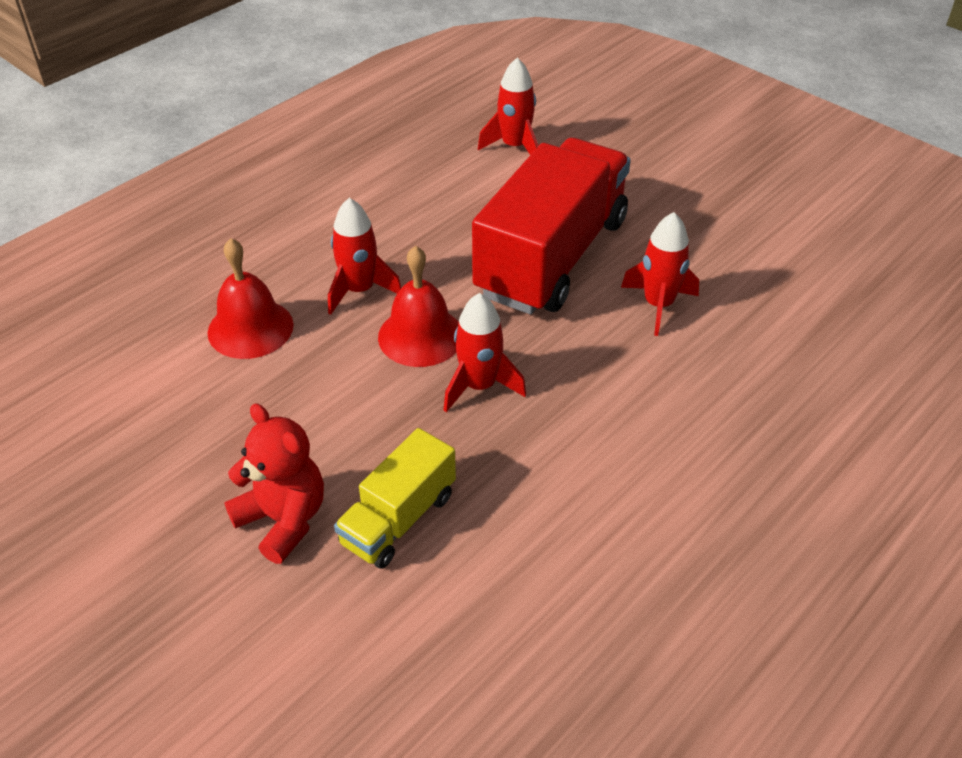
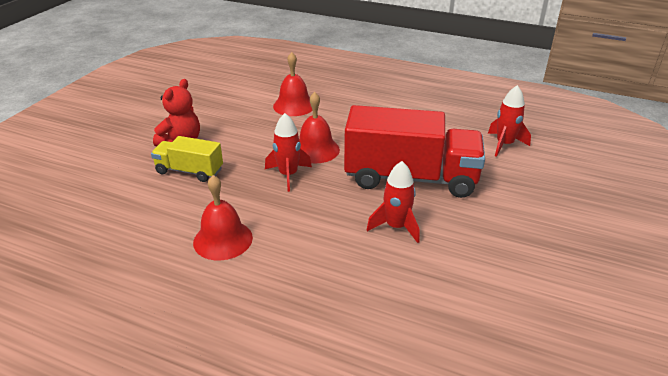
camera: 70 degrees right, 10 degrees down
red rocket [328,198,401,315] -> none
none -> red bell [193,175,253,260]

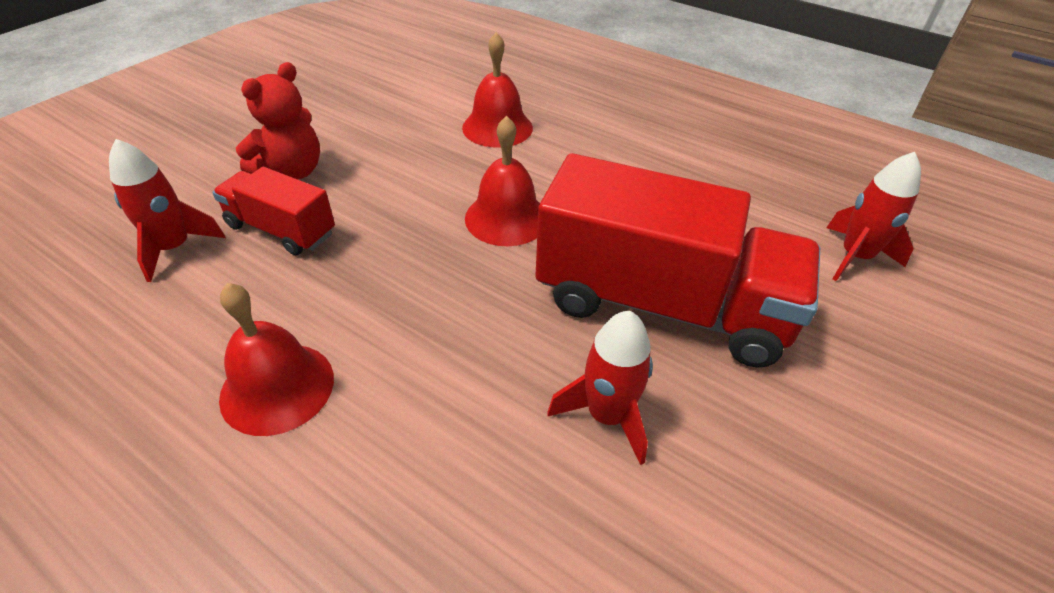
camera: 10 degrees right, 10 degrees up
yellow truck [151,136,223,182] -> red truck [212,167,335,255]
red rocket [265,113,312,192] -> red rocket moved to [109,139,225,282]

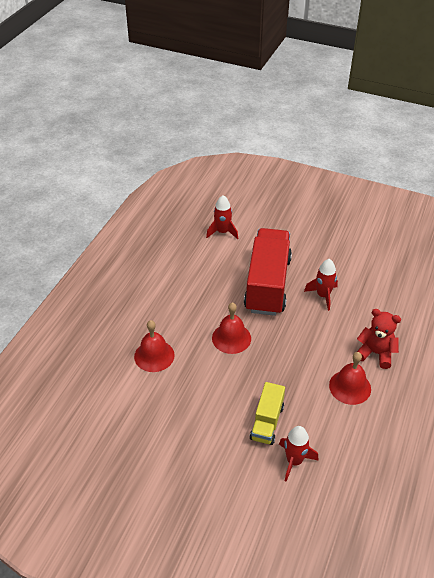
camera: 100 degrees left, 0 degrees up
red truck [212,167,335,255] -> yellow truck [250,382,285,445]
red teddy bear [236,62,320,180] -> red teddy bear moved to [357,309,401,369]

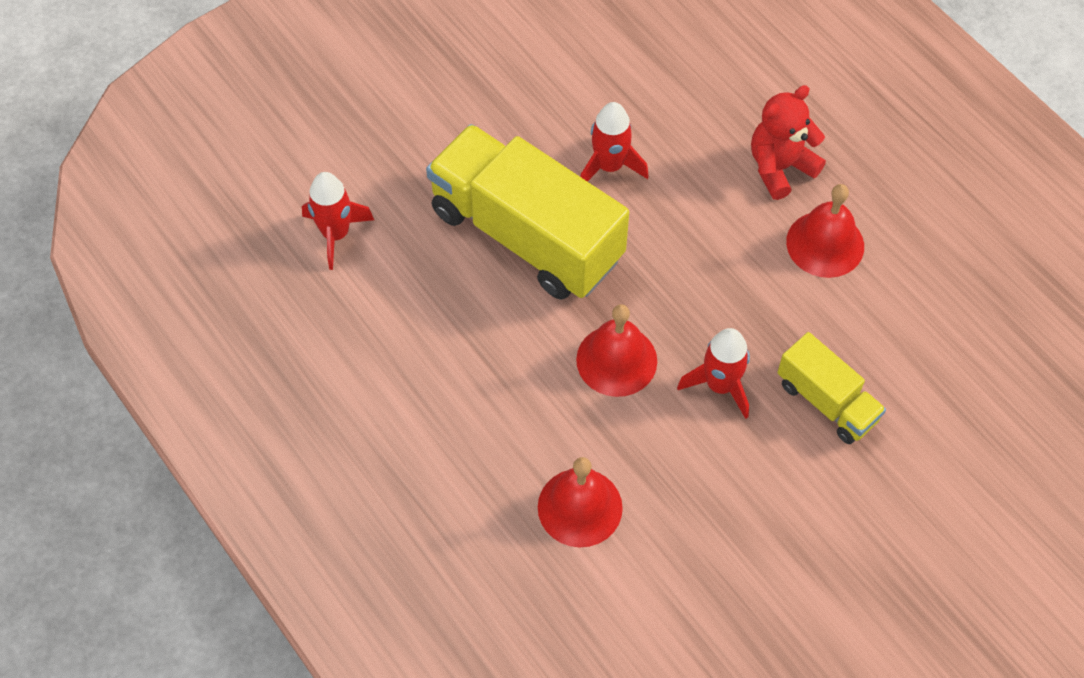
camera: 60 degrees left, 15 degrees up
red truck [244,228,292,316] -> yellow truck [426,124,629,300]
red rocket [279,426,319,482] -> red rocket moved to [677,328,750,419]

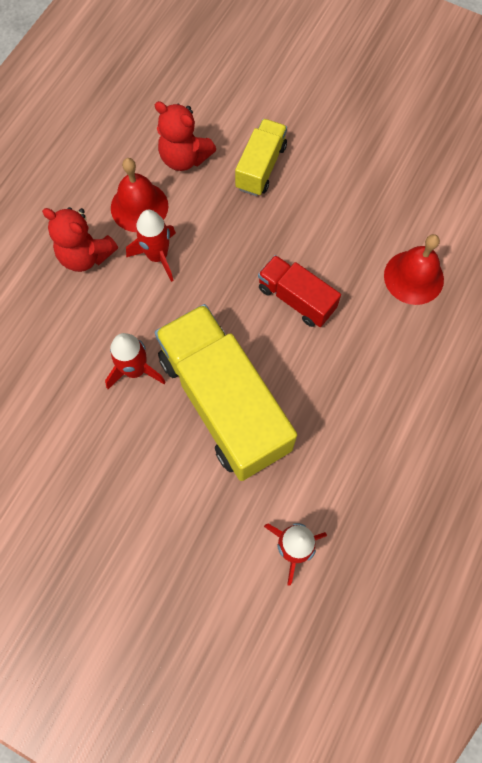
camera: 115 degrees left, 10 degrees up
yellow truck [426,124,629,300] -> yellow truck turned 135 degrees clockwise [155,304,297,481]
red bell [576,304,657,397] -> red truck [258,255,341,327]
red rocket [677,328,750,419] -> red rocket moved to [126,210,176,282]
none -> red teddy bear [155,101,216,171]

